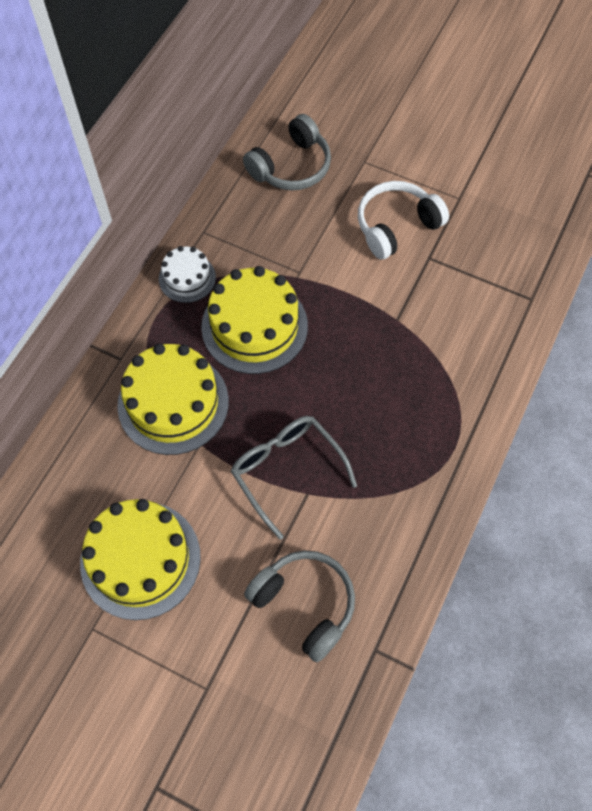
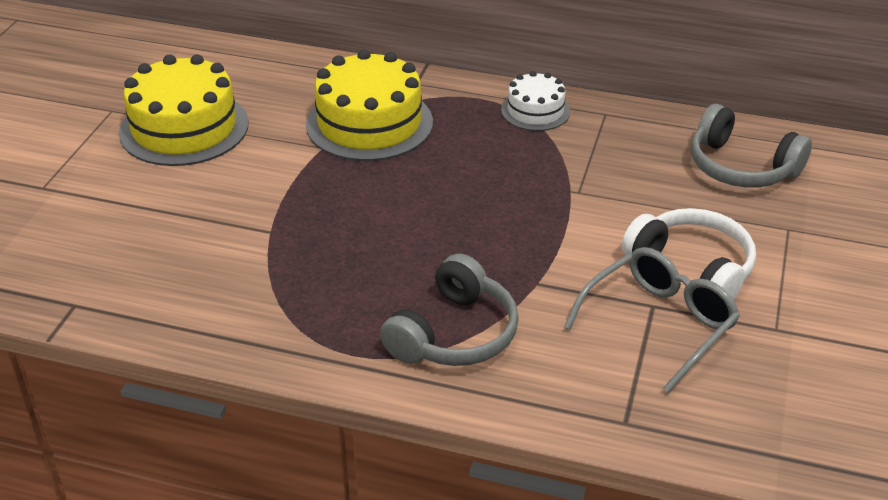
camera: 80 degrees right, 25 degrees down
yellow cake [201,266,308,374] -> none
grey glasses [231,416,357,540] -> grey glasses moved to [564,247,740,393]
grey headphones [244,550,355,662] -> grey headphones moved to [380,253,519,366]

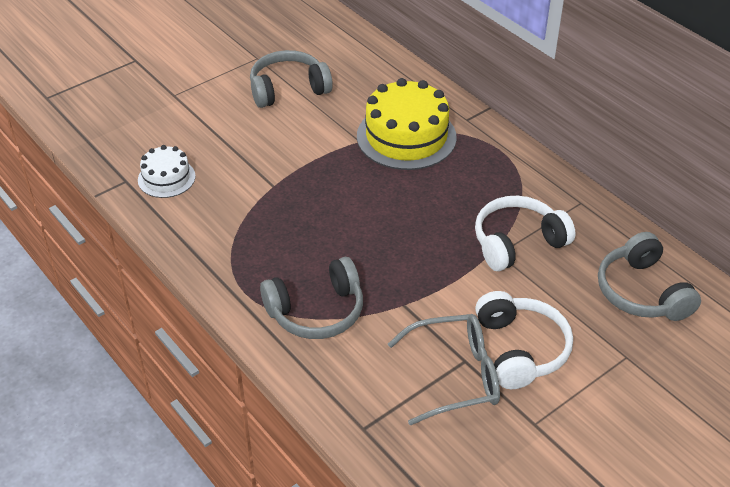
camera: 35 degrees right, 5 degrees up
yellow cake [119,54,249,166] -> grey headphones [250,50,333,108]
white cake [501,71,570,131] -> white cake moved to [138,145,196,198]
none -> white headphones [475,196,576,271]

